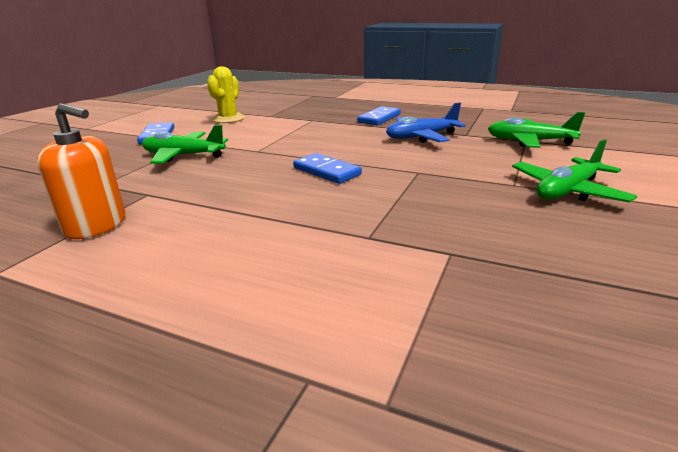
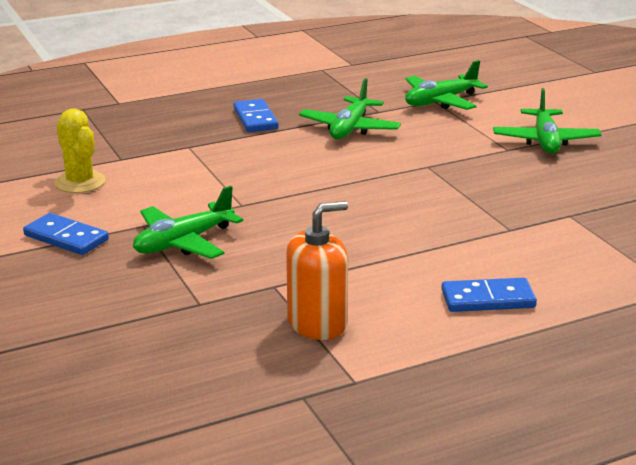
camera: 50 degrees left, 0 degrees up
blue domino [293,153,362,184] -> blue domino moved to [441,278,537,312]
blue plane [386,103,466,143] -> green plane [299,78,401,139]

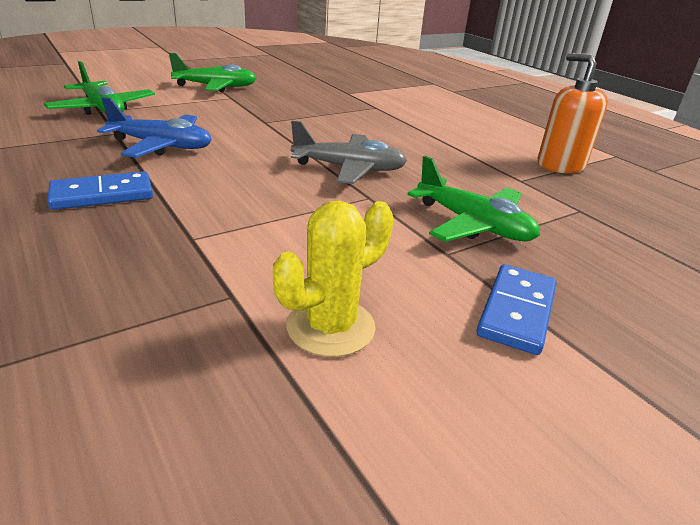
camera: 100 degrees left, 5 degrees up
green plane [299,78,401,139] -> blue plane [97,97,212,158]
blue domino [441,278,537,312] -> none
none -> grey plane [291,121,407,184]

